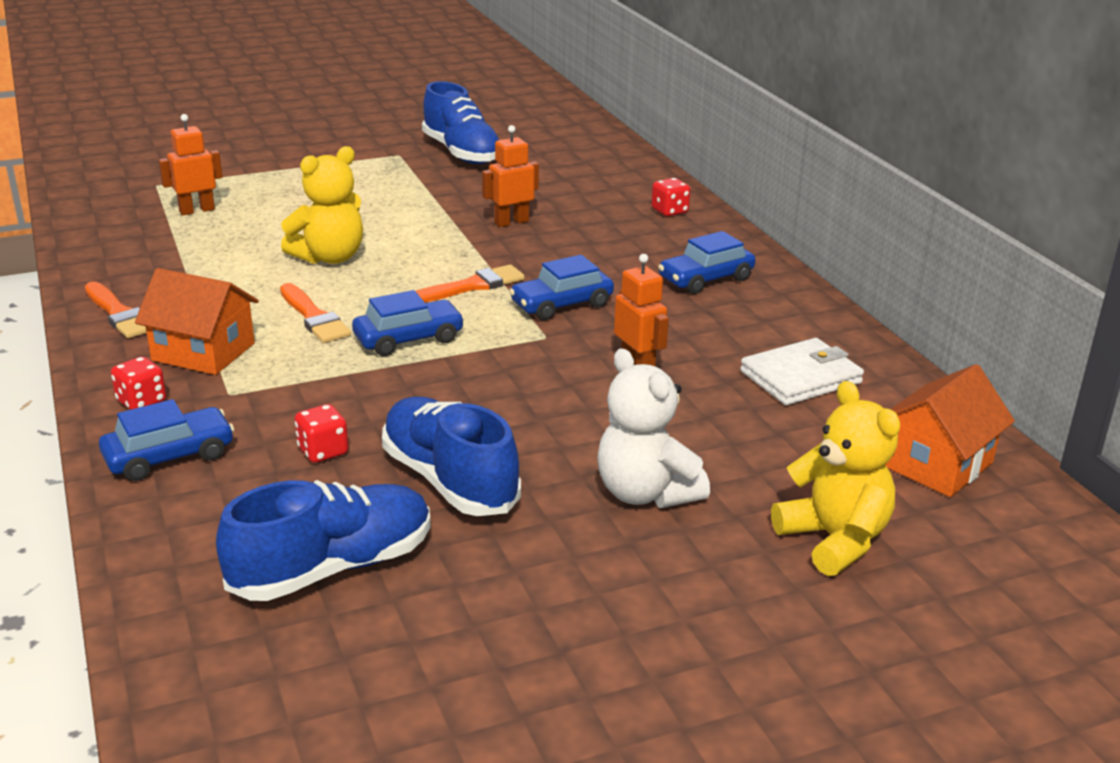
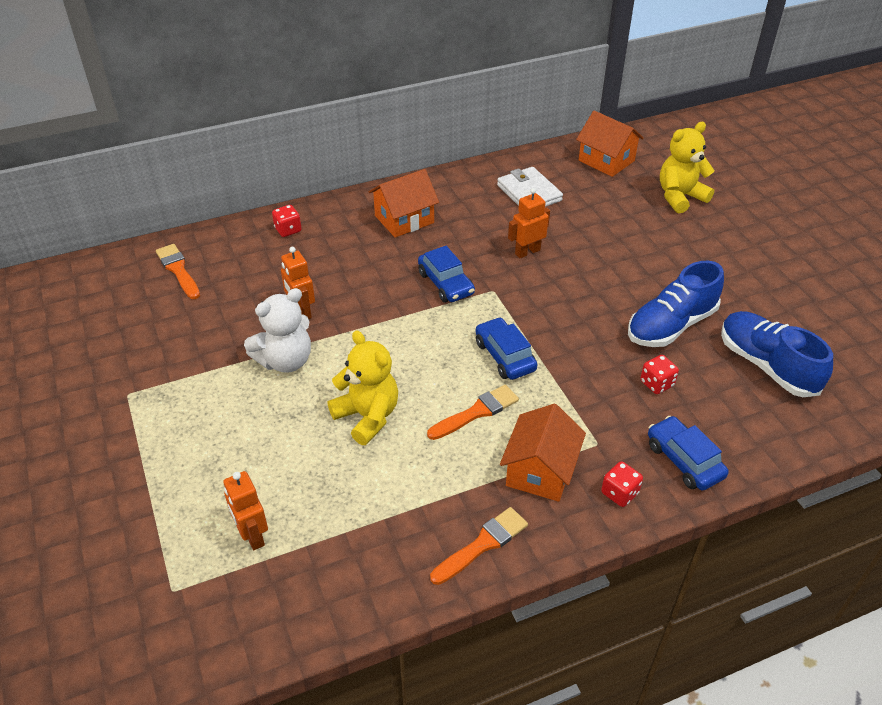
camera: 90 degrees left, 15 degrees up
orange brush [416,265,525,303] -> orange brush moved to [156,244,200,299]
blue shoe [422,81,499,164] -> none
white teddy bear [597,348,710,508] -> white teddy bear moved to [244,288,311,373]
blue car [658,231,755,294] -> orange house [368,169,439,238]

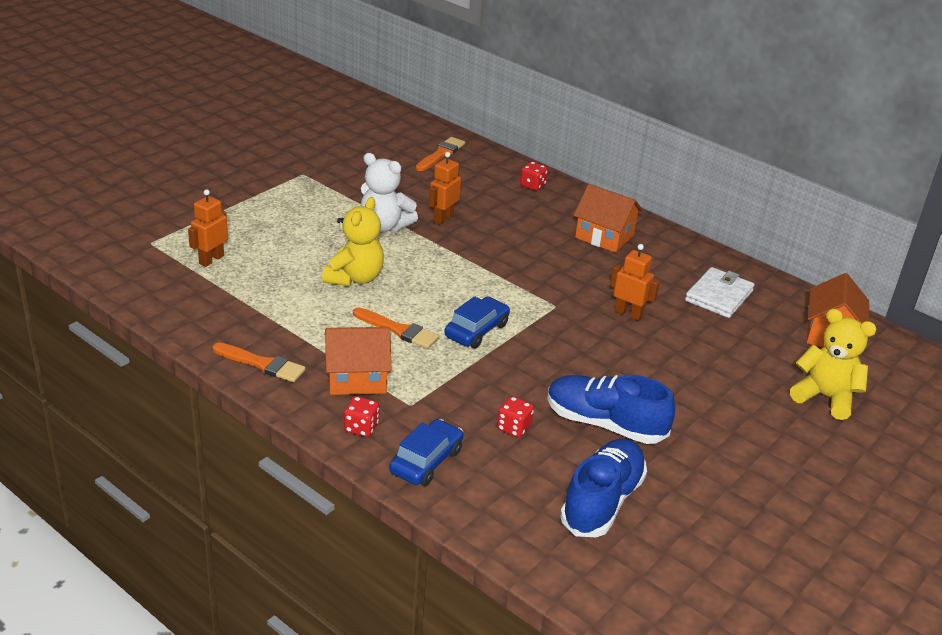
camera: 60 degrees right, 10 degrees down
blue car [418,246,475,302] -> none

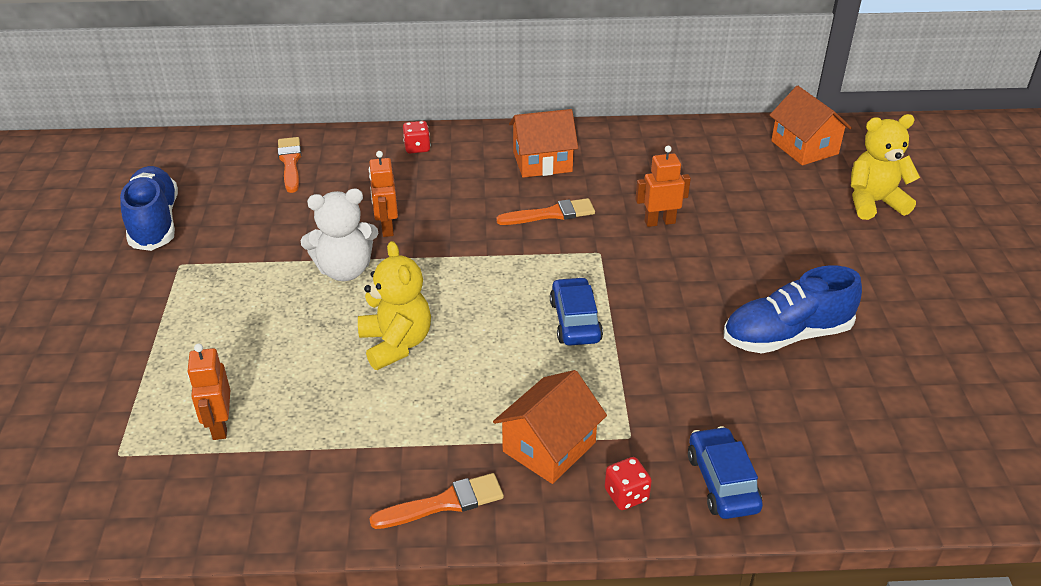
camera: 40 degrees left, 5 degrees up
orange brush [353,307,439,349] -> orange brush moved to [496,198,595,225]
red dice [497,396,534,438] -> none
blue shoe [560,438,647,537] -> blue shoe moved to [120,166,178,251]
white wallet [685,267,755,318] -> none

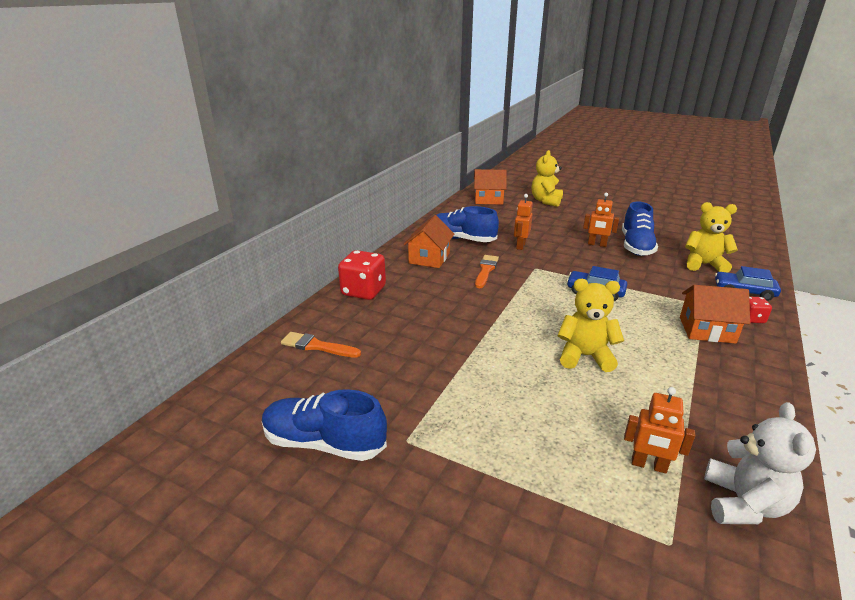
camera: 60 degrees left, 10 degrees down
white teddy bear [300,189,378,281] -> white teddy bear moved to [704,402,816,524]
orange robot [369,151,398,237] -> orange robot moved to [583,193,619,247]
orange brush [369,473,504,529] -> none
red dice [403,121,431,154] -> red dice [338,250,386,300], size x1.93
orange house [493,370,607,484] -> orange house turned 60 degrees counterclockwise [680,285,750,344]
none -> blue shoe [437,206,499,242]
none -> yellow teddy bear [685,202,738,273]

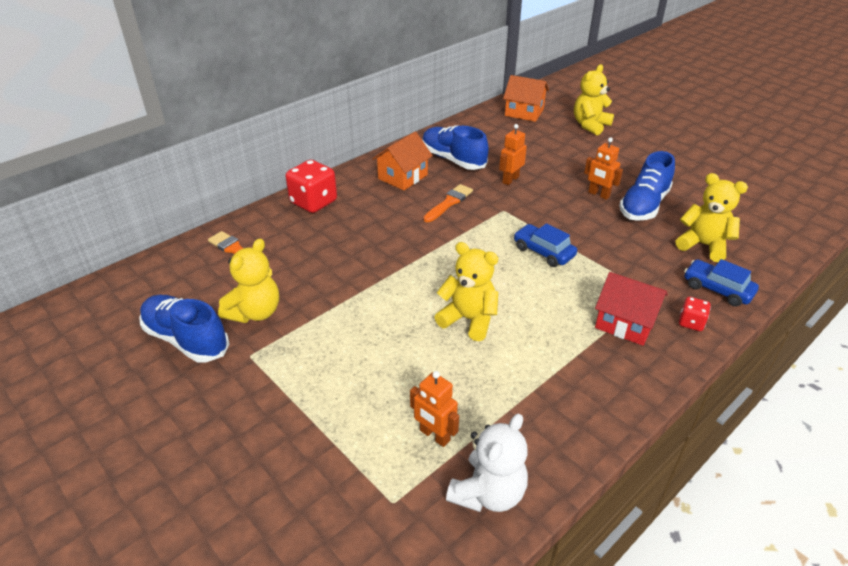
camera: 20 degrees right, 10 degrees up
orange house [680,285,750,344] -> red house [595,272,668,346]
none -> yellow teddy bear [218,239,279,323]

